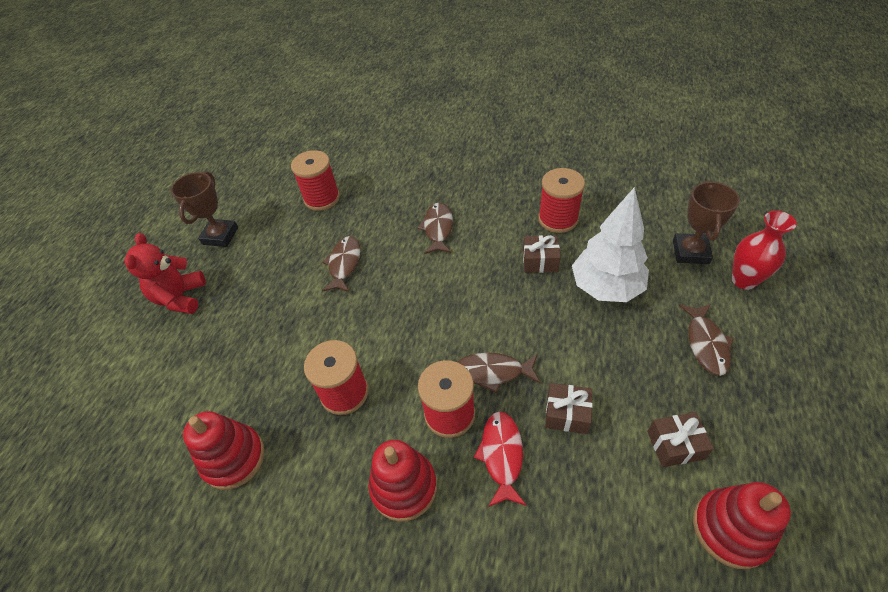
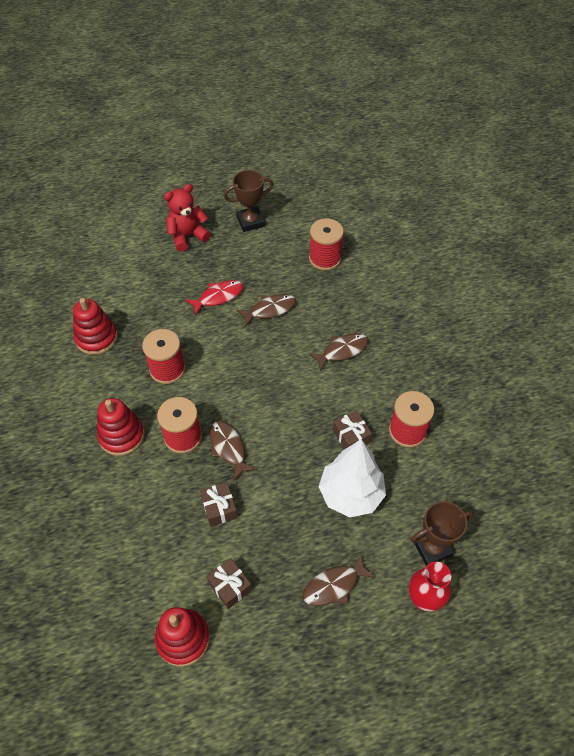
camera: 55 degrees right, 5 degrees up
red fish [474,411,526,507] -> red fish moved to [185,280,243,316]

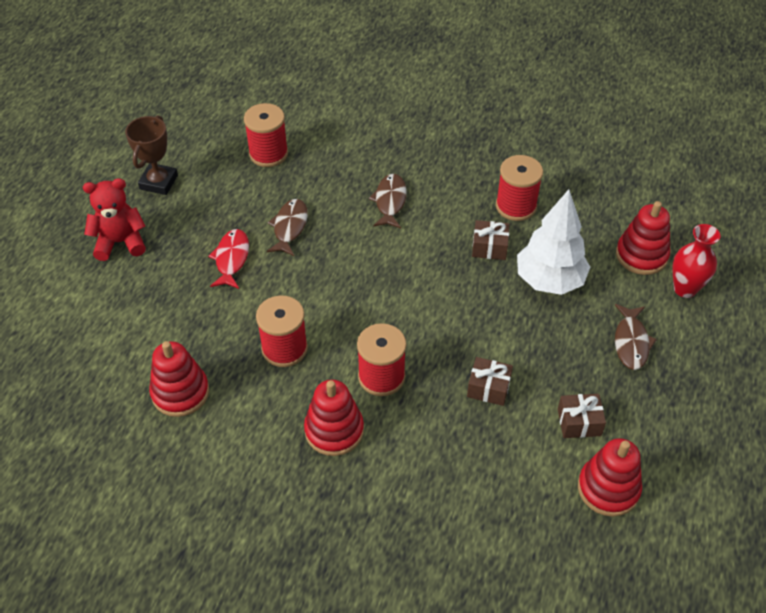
camera: 55 degrees left, 5 degrees down
red teddy bear [164,184,211,251] -> red teddy bear turned 75 degrees clockwise [83,178,146,261]
brown fish [210,421,257,480] -> none
brown trophy [411,501,474,566] -> red stacking toy [616,201,670,275]

